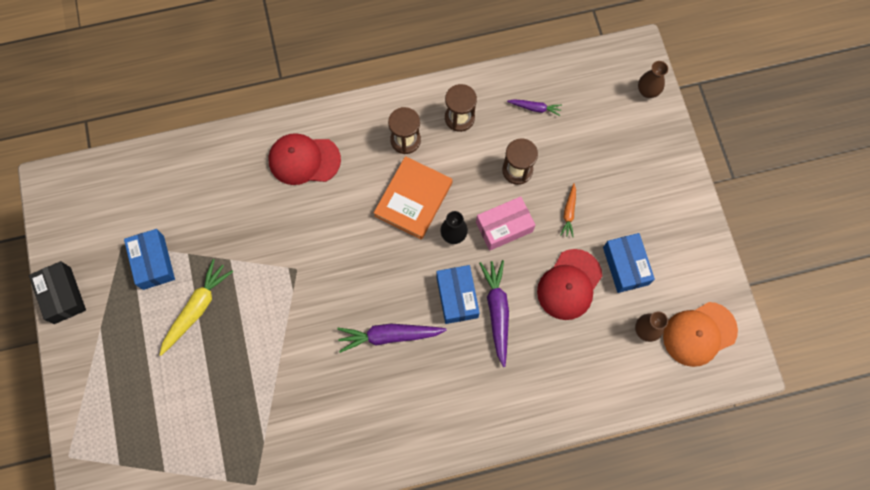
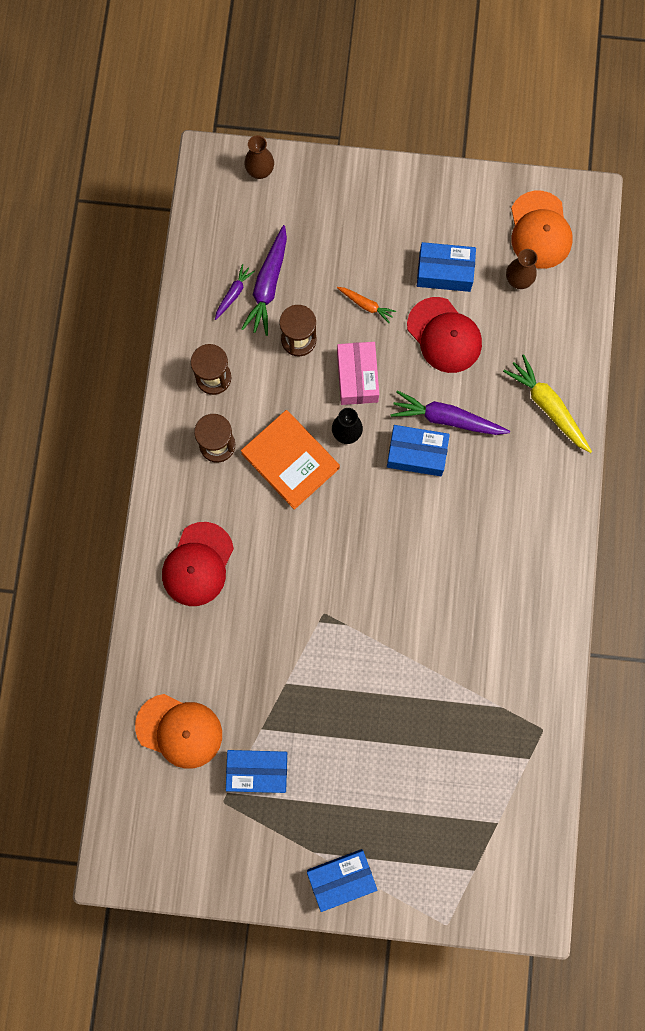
camera: 70 degrees left, 5 degrees up
black box [29,261,86,324] -> none
yellow carrot [159,259,233,356] -> yellow carrot moved to [503,354,592,453]
purple carrot [337,324,447,353] -> purple carrot moved to [241,225,287,336]
none -> orange cap [135,694,222,769]
none -> blue box [307,849,377,912]

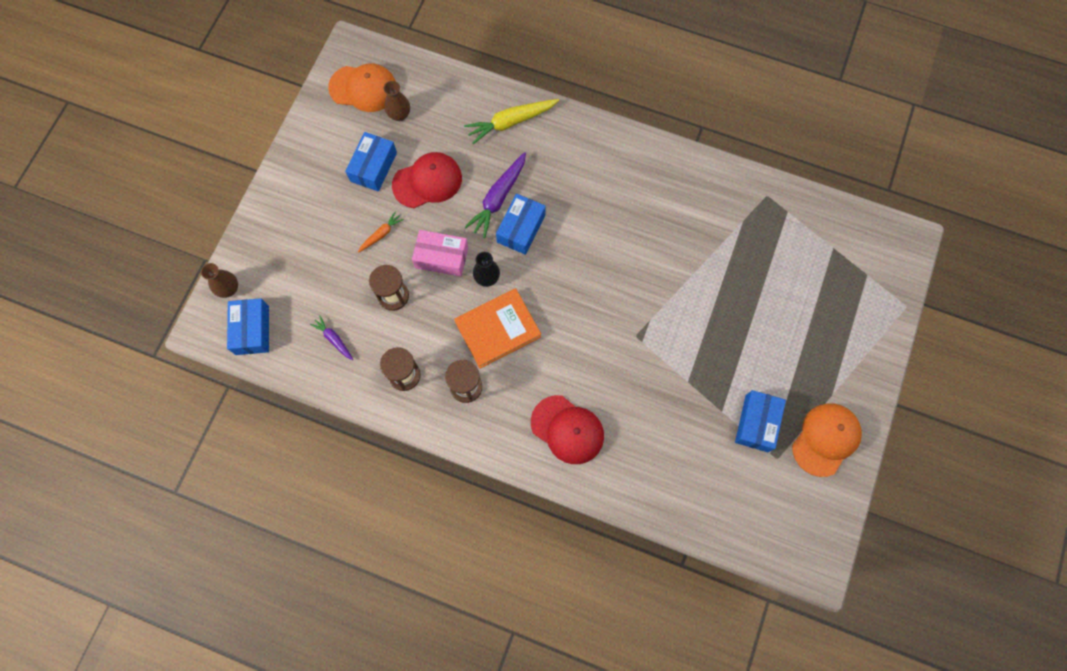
camera: 75 degrees left, 5 degrees down
orange cap [135,694,222,769] -> orange cap moved to [792,404,862,477]
purple carrot [241,225,287,336] -> none
blue box [307,849,377,912] -> blue box moved to [227,298,269,355]

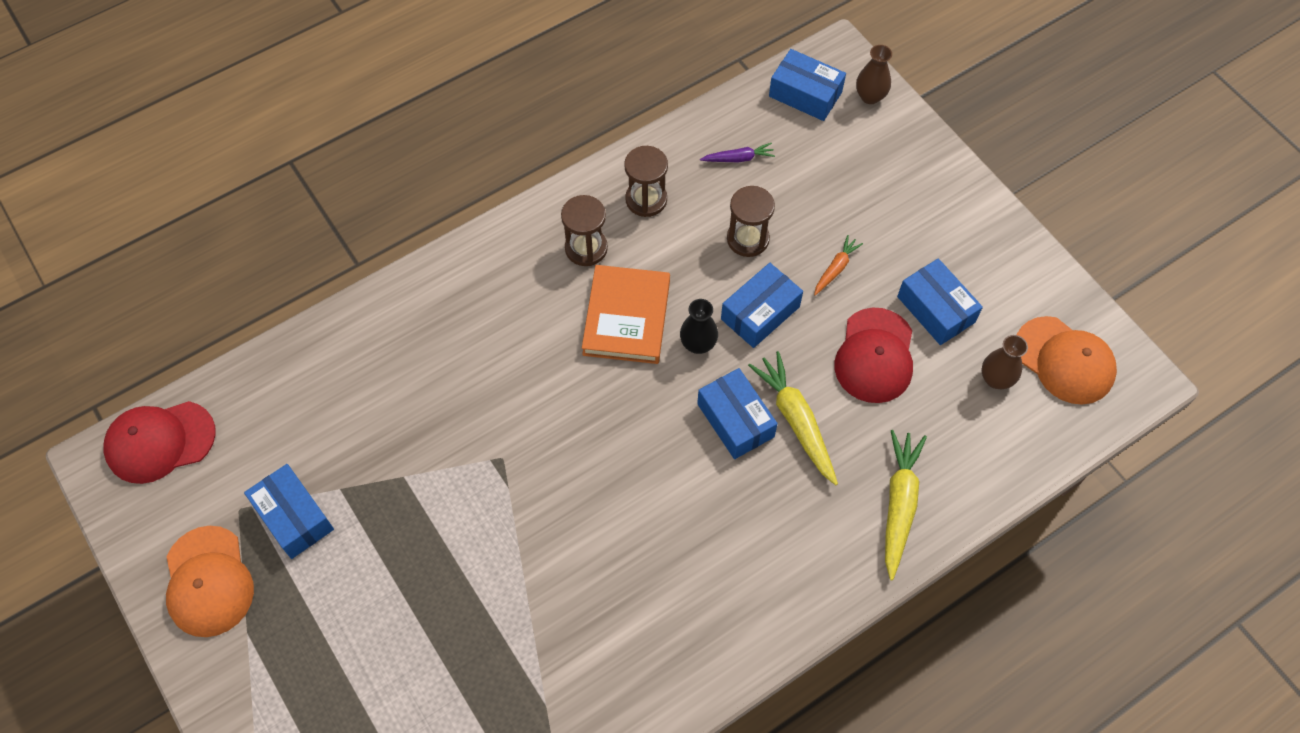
camera: 125 degrees right, 10 degrees down
orange cap [328,63,396,112] -> orange cap turned 90 degrees counterclockwise [1016,316,1117,405]
orange carrot [358,211,404,253] -> orange carrot turned 135 degrees counterclockwise [814,235,863,295]
pink box [412,230,468,277] -> blue box [721,263,803,348]
purple carrot [465,152,526,238] -> yellow carrot [748,351,838,485]
red cap [531,395,604,464] -> red cap moved to [104,401,216,484]

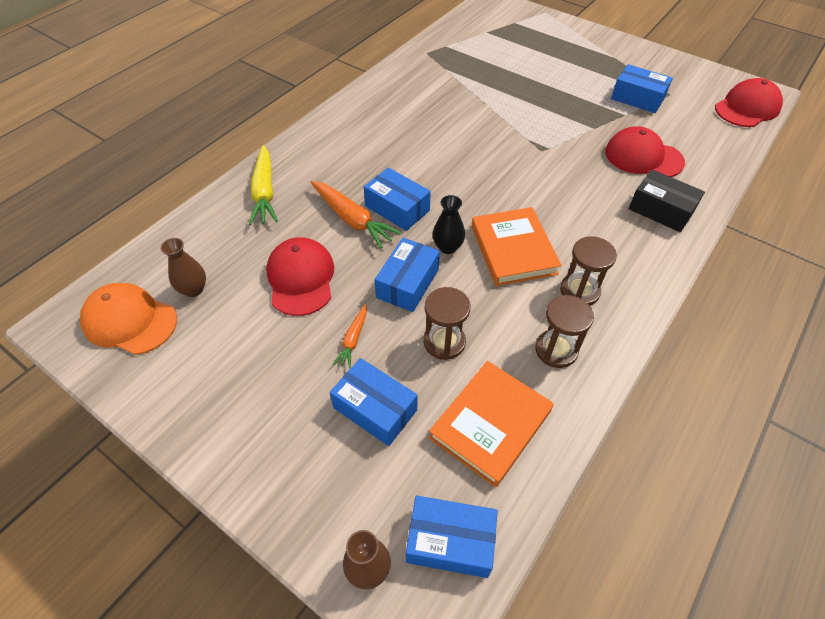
camera: 160 degrees right, 10 degrees down
orange cap [166,526,254,637] -> none
purple carrot [700,143,775,162] -> orange book [429,361,554,487]
yellow carrot [748,351,838,485] -> orange carrot [311,181,401,249]
blue box [897,258,983,345] -> blue box moved to [330,358,418,446]
none -> red cap [605,127,685,177]
none -> black box [629,169,705,232]

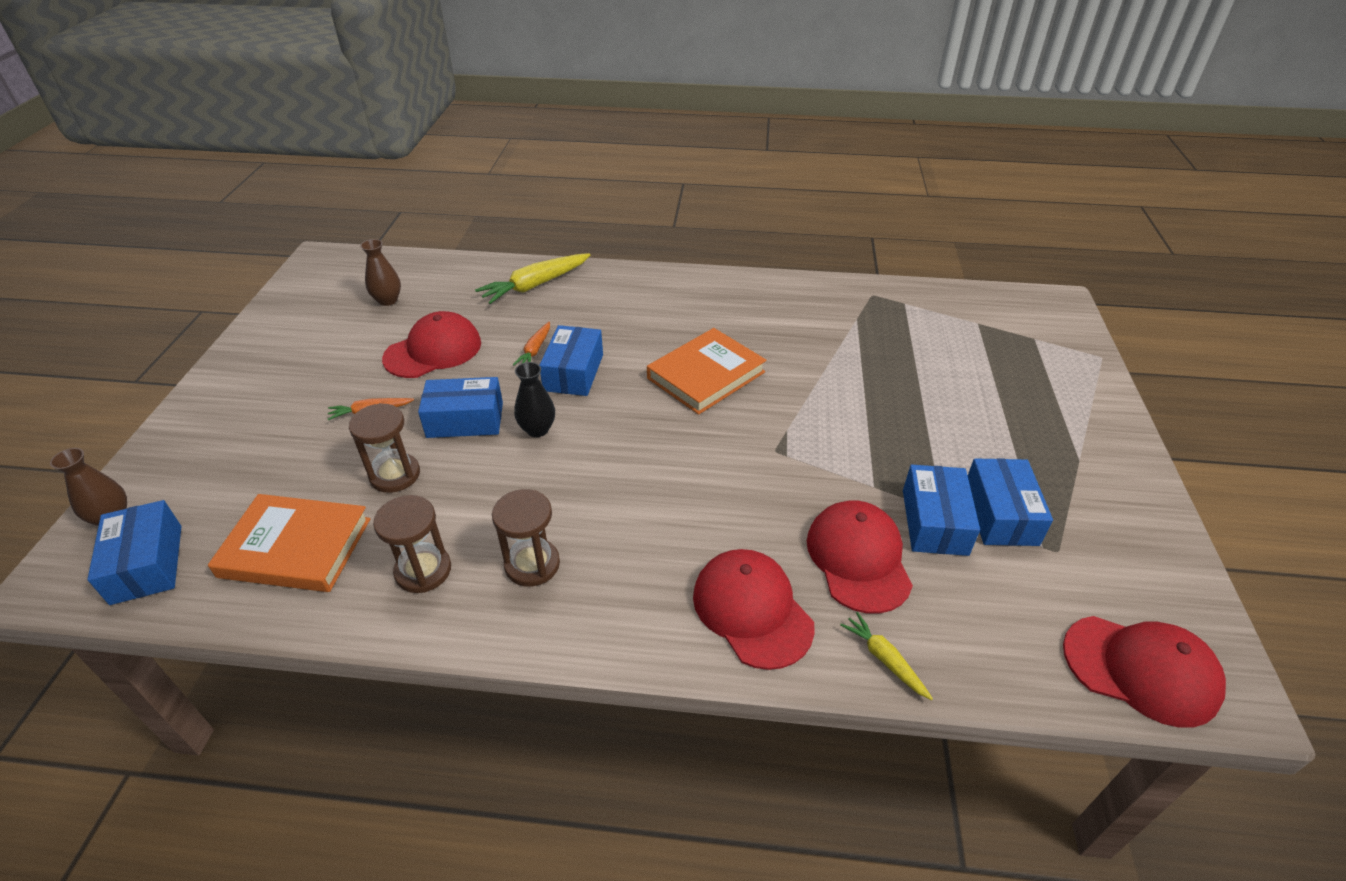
camera: 60 degrees right, 10 degrees down
orange cap [80,283,177,355] -> none
orange carrot [311,181,401,249] -> orange carrot [513,322,550,366], size x0.55
blue box [330,358,418,446] -> blue box moved to [903,465,980,556]
orange book [472,207,562,286] -> orange book moved to [647,328,766,415]
black box [629,169,705,232] -> red cap [693,549,815,670]
none -> yellow carrot [840,612,933,700]

